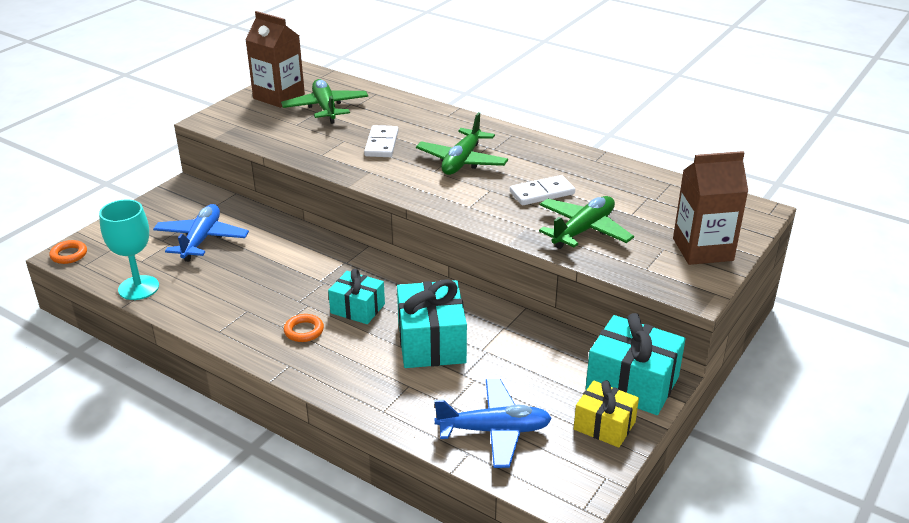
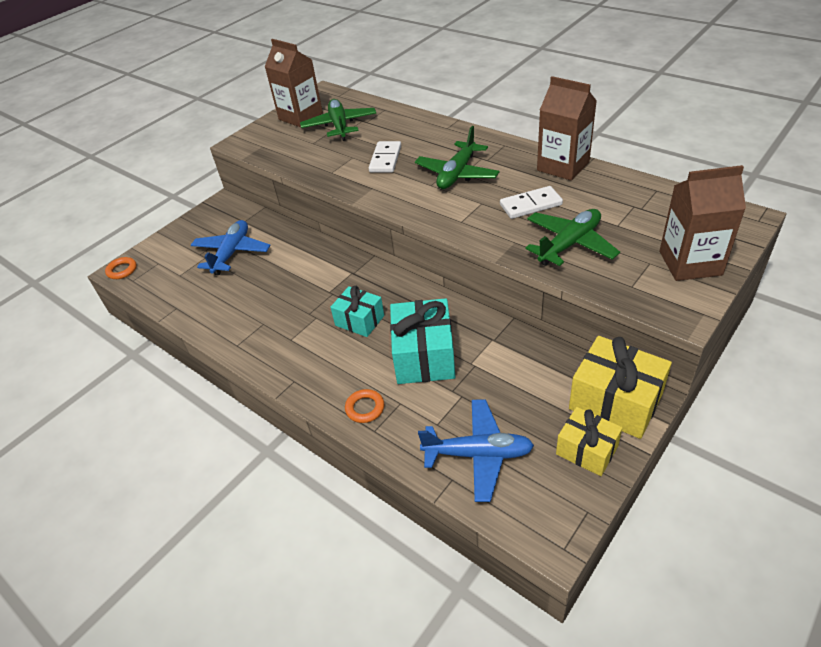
camera: 10 degrees right, 10 degrees up
turquoise goblet [99,199,159,300] -> none
orange ring [284,314,324,342] -> orange ring moved to [345,389,384,423]
turquoise gift [586,313,685,415] -> yellow gift [569,336,672,439]
none -> brown carton [537,76,597,181]

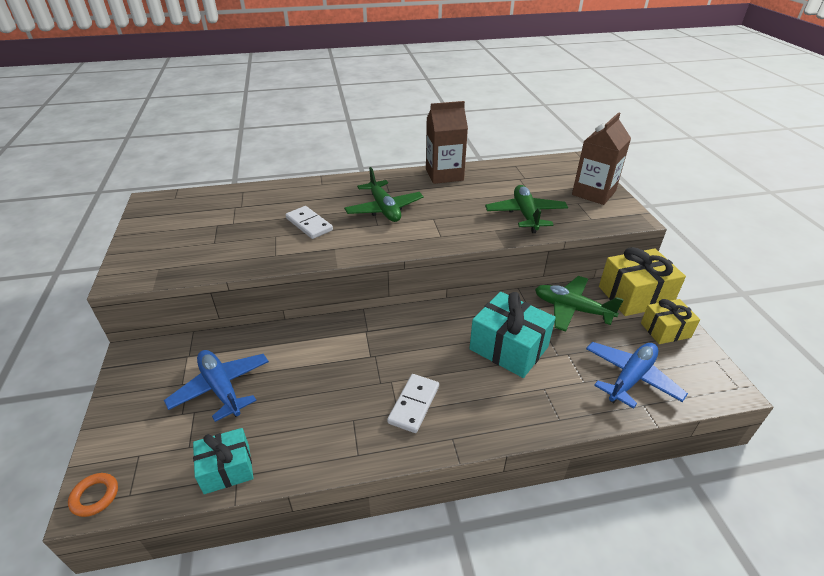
camera: 55 degrees left, 5 degrees down
brown carton [265,39,323,127] -> none
green plane [300,99,376,141] -> green plane moved to [535,276,624,332]
turquoise gift [330,286,384,337] -> turquoise gift moved to [193,428,253,494]
orange ring [345,389,384,423] -> none
white domino [500,186,563,219] -> white domino moved to [387,374,439,433]

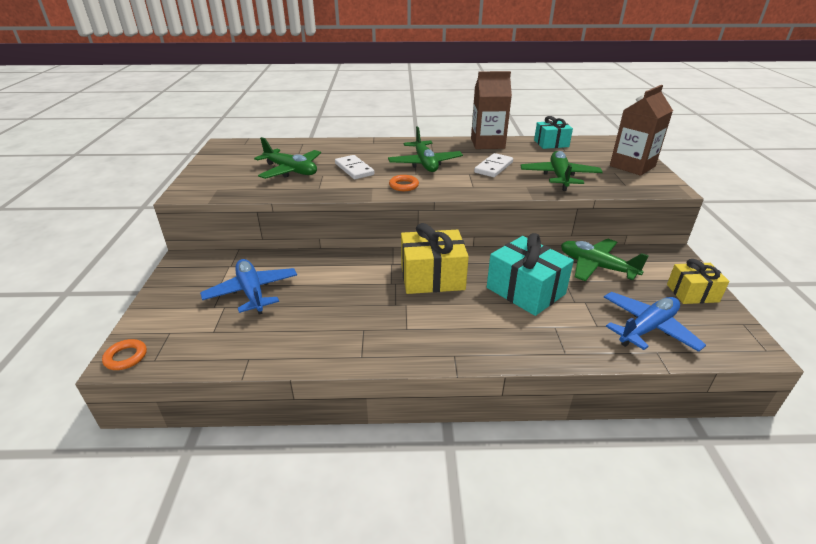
camera: 10 degrees right, 5 degrees down
turquoise gift [193,428,253,494] -> turquoise gift moved to [534,116,573,149]
white domino [387,374,439,433] -> white domino moved to [474,153,513,177]
yellow gift [599,247,686,316] -> yellow gift moved to [401,223,469,294]
none -> green plane [254,137,321,179]
none -> orange ring [389,175,419,191]

